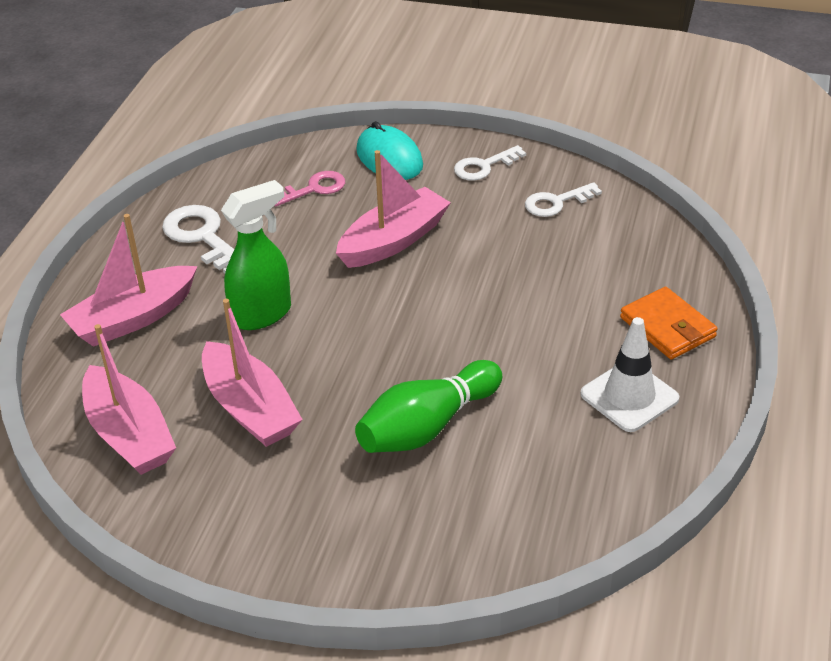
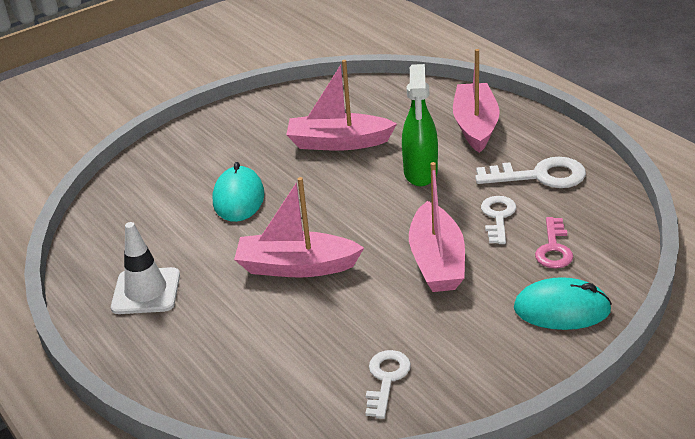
camera: 130 degrees right, 5 degrees down
pink boat [82,324,176,475] -> pink boat moved to [234,177,364,278]
green bowling pin [355,360,502,453] -> turquoise mouse [213,162,264,222]
white key [454,145,526,181] -> white key moved to [481,196,516,244]
orange wallet [620,287,718,360] -> none

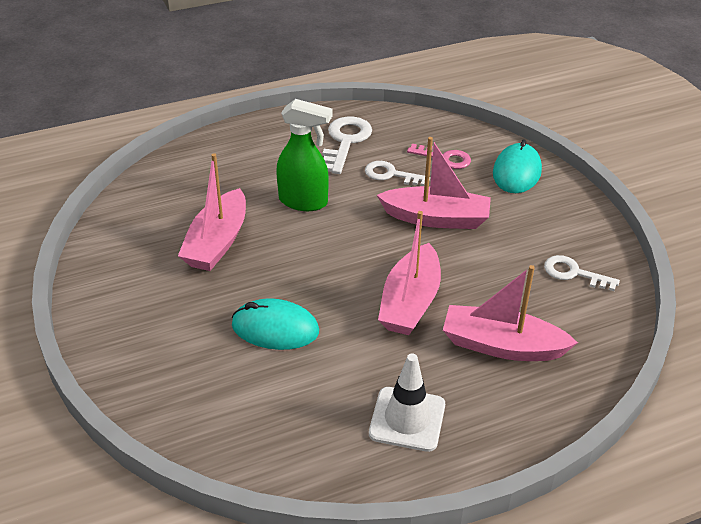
camera: 80 degrees left, 5 degrees up
pink boat [453,49,500,153] -> pink boat moved to [443,265,578,361]

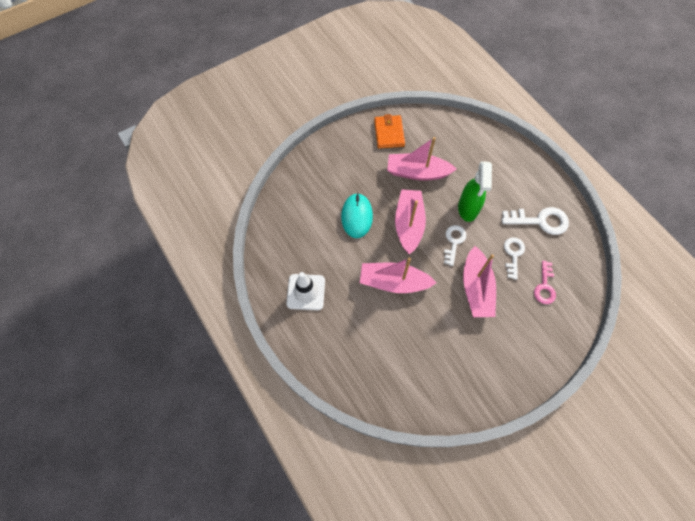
camera: 80 degrees right, 25 degrees up
pink boat [443,265,578,361] -> pink boat moved to [395,189,426,255]
turquoise mouse [493,140,542,193] -> none
white key [544,255,620,291] -> white key moved to [444,225,466,266]
none -> orange wallet [374,114,405,149]

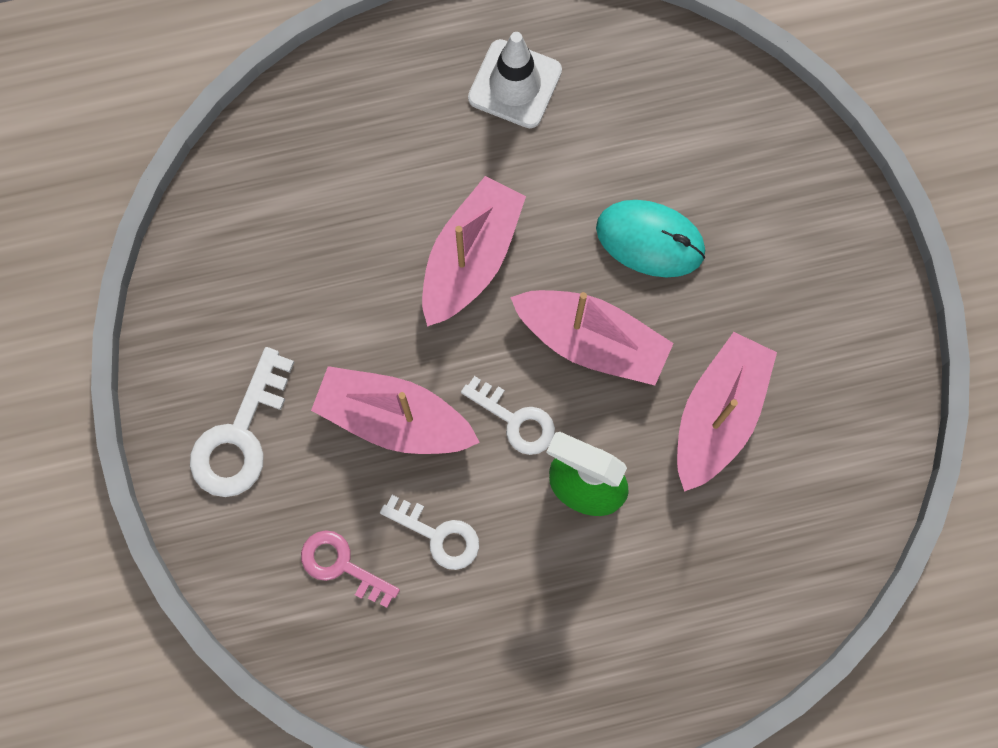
camera: 110 degrees right, 10 degrees up
orange wallet [374,114,405,149] -> none
white key [502,207,569,235] -> white key moved to [190,347,294,497]

